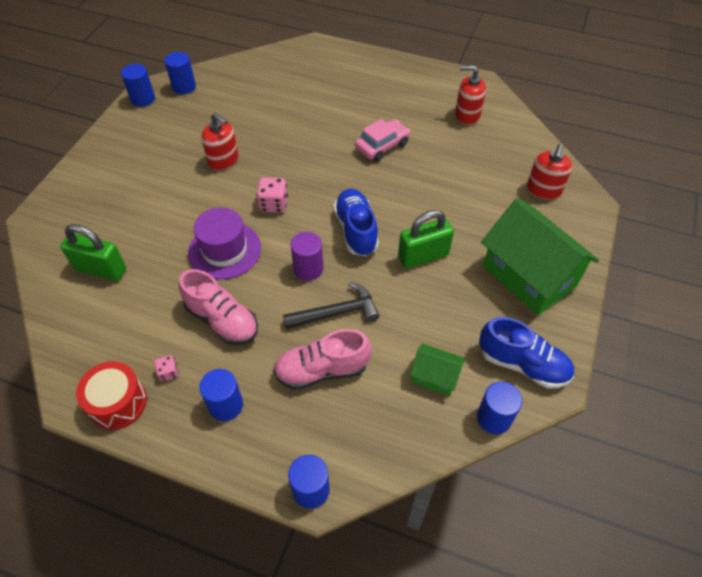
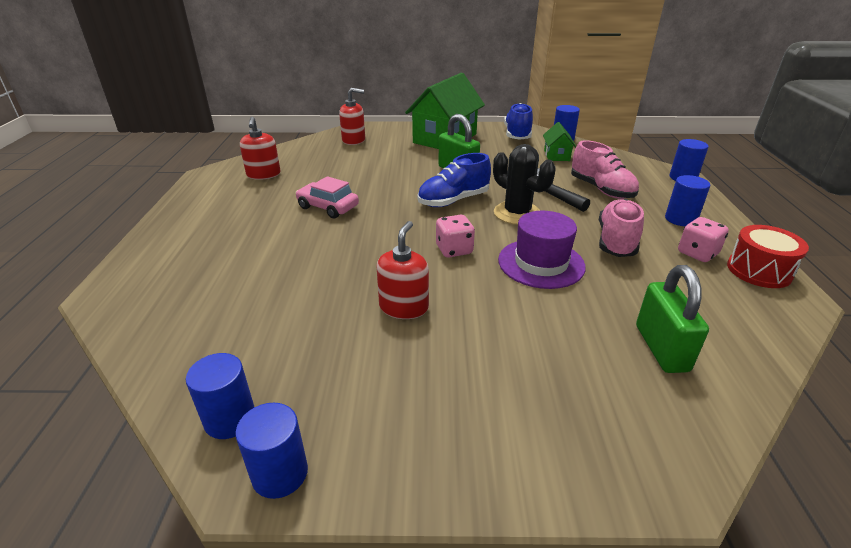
camera: 110 degrees left, 20 degrees down
pink dice [154,355,179,382] -> pink dice [678,217,729,262], size x1.70
purple cylinder [290,232,323,281] -> black cactus [493,144,556,225]

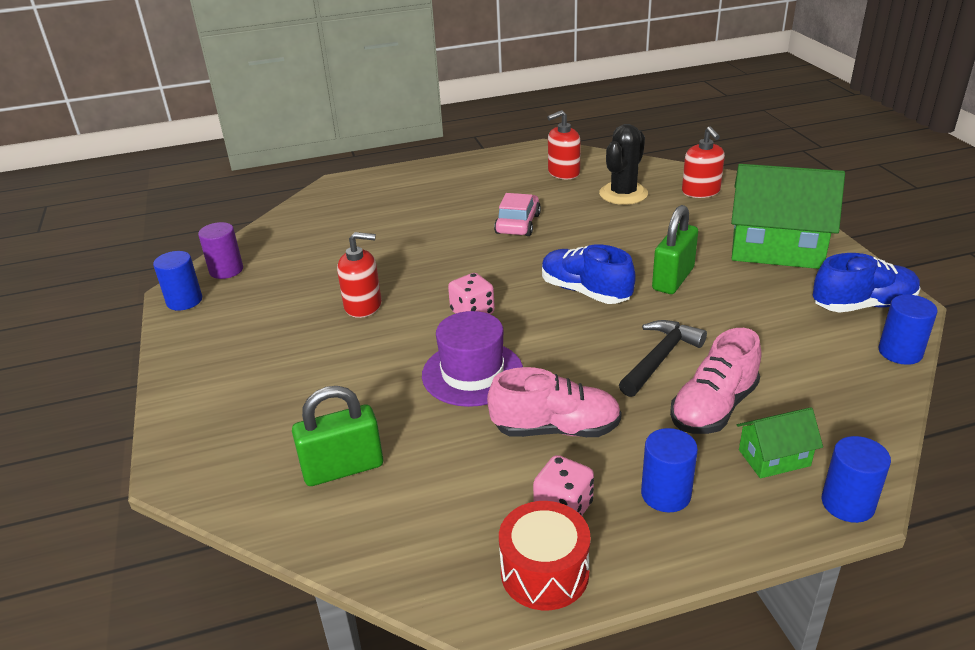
camera: 75 degrees right, 0 degrees up
blue cylinder [186,353,254,439] -> purple cylinder [198,222,243,279]
black cactus [493,144,556,225] -> black cactus moved to [599,124,648,205]
green house [543,122,576,161] -> green house moved to [737,407,823,478]

